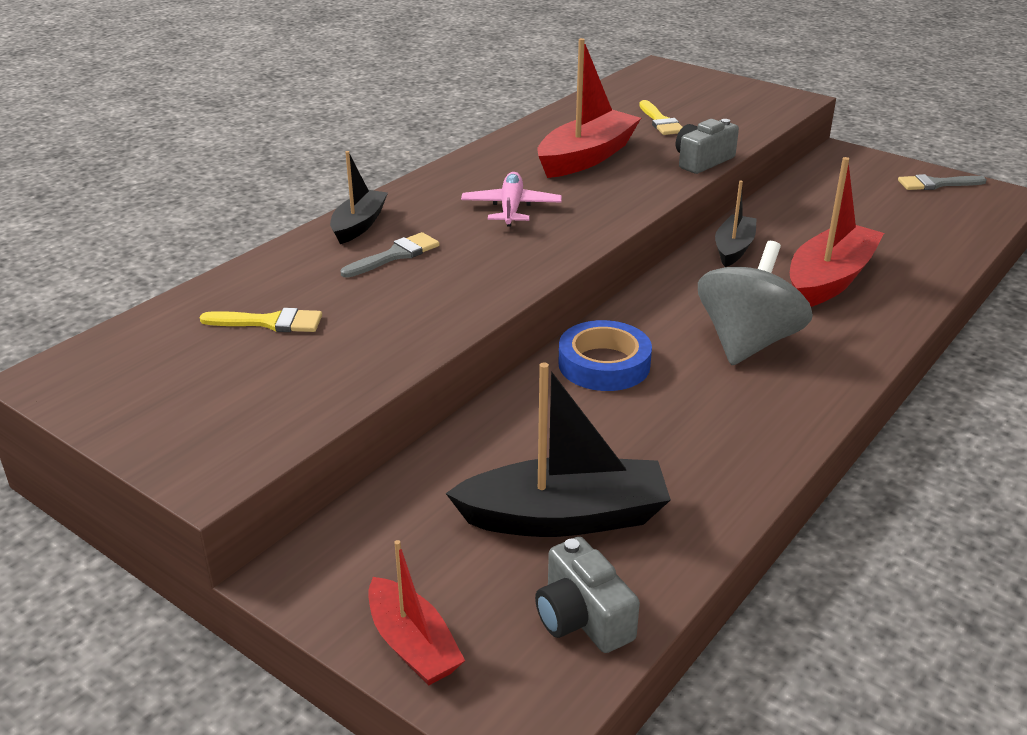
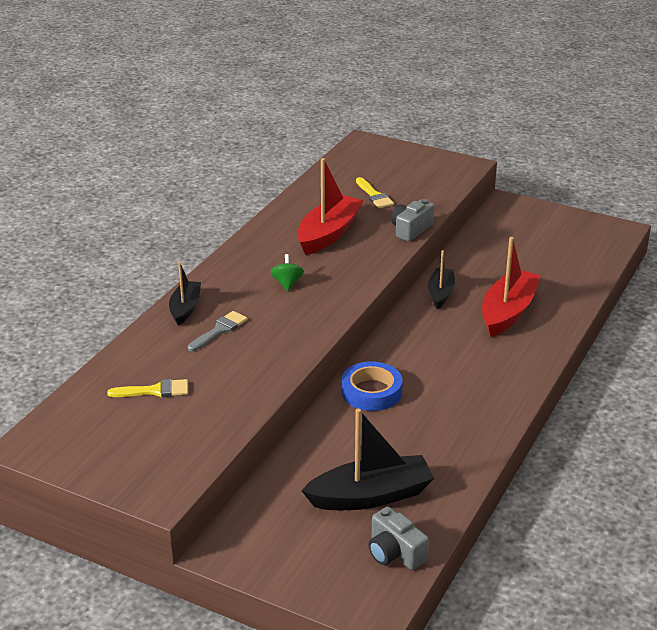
camera: 10 degrees left, 0 degrees up
red boat [368,540,465,685] -> none
pink plane [461,172,562,227] -> green spinning top [271,254,304,291]
grey spinning top [698,241,813,365] -> none
grey brush [898,174,987,190] -> none

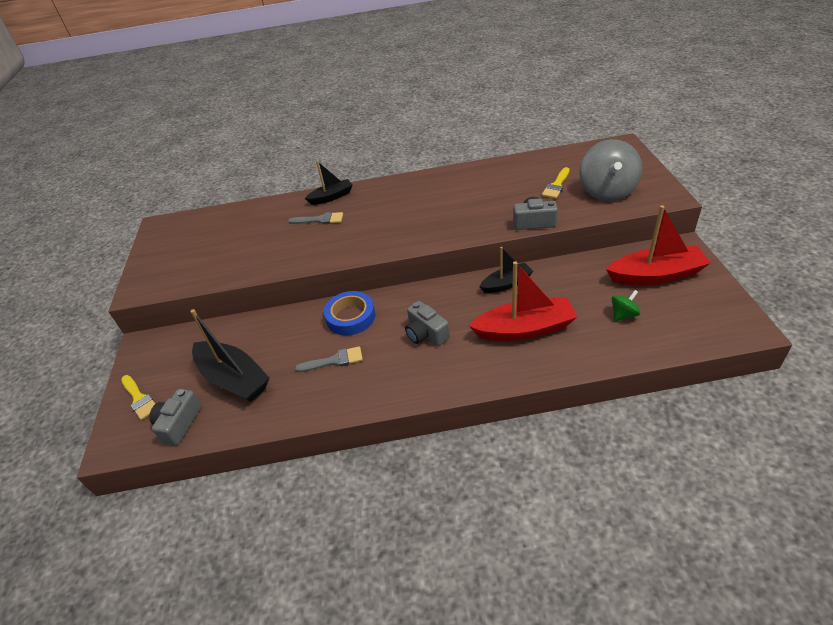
camera: 60 degrees right, 10 degrees up
yellow brush [107,379,188,397] -> yellow brush moved to [121,375,155,420]
green spinning top [271,254,304,291] -> green spinning top moved to [612,290,641,321]
red boat [297,158,364,255] -> red boat moved to [606,205,711,285]
none -> grey brush [295,346,363,372]
none -> grey camera [405,301,450,346]
none -> grey spinning top [579,139,643,201]

